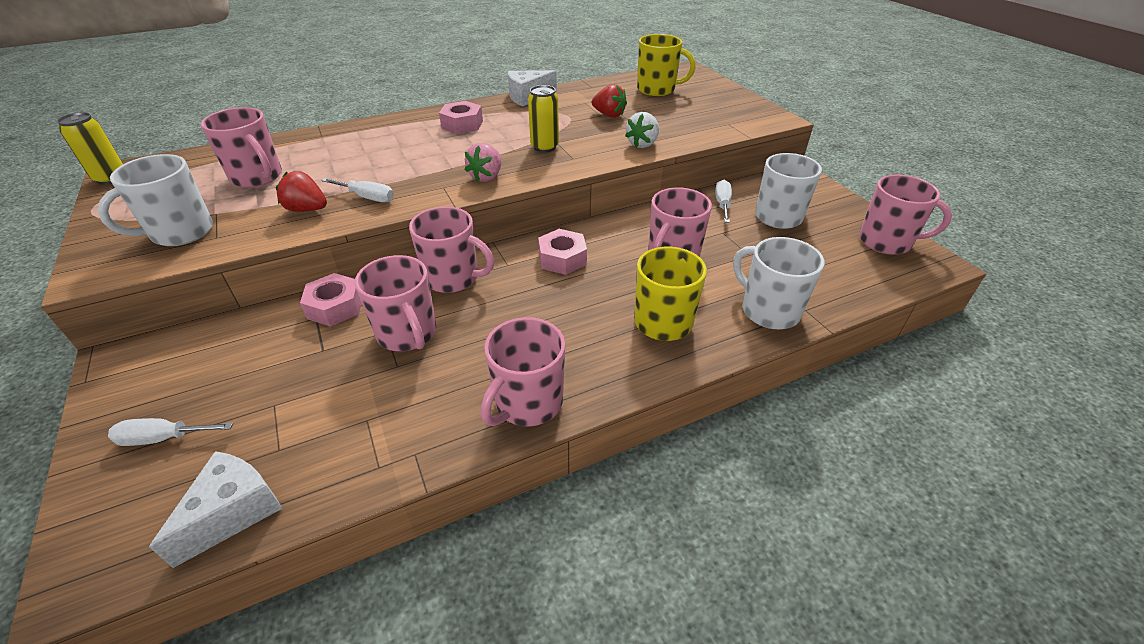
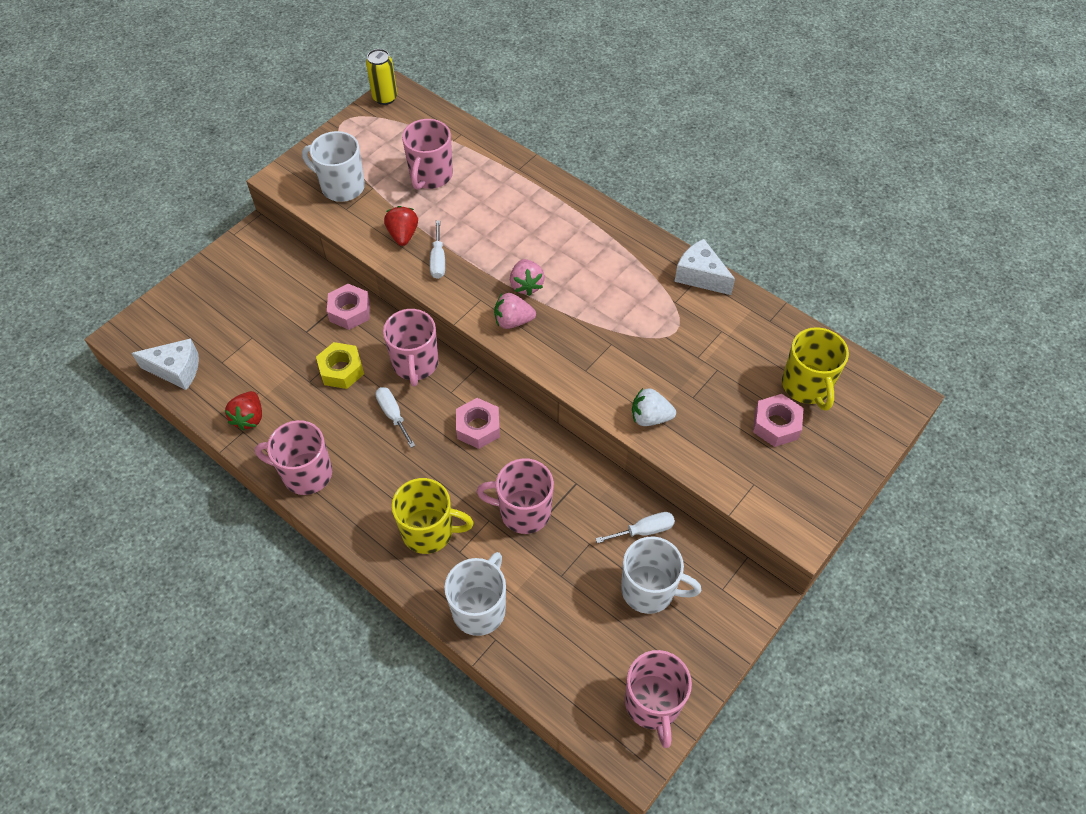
camera: 65 degrees right, 15 degrees up
white screwdriver [108,418,233,446] -> white screwdriver moved to [376,387,415,448]
pink mug [355,255,436,351] -> yellow nut [316,342,364,389]
pink nut [439,101,483,134] -> pink nut moved to [753,394,804,447]
yellow can [528,85,559,152] -> none
red strawberry [592,84,627,118] -> red strawberry moved to [225,391,262,431]
none -> pink strawberry [510,259,545,296]

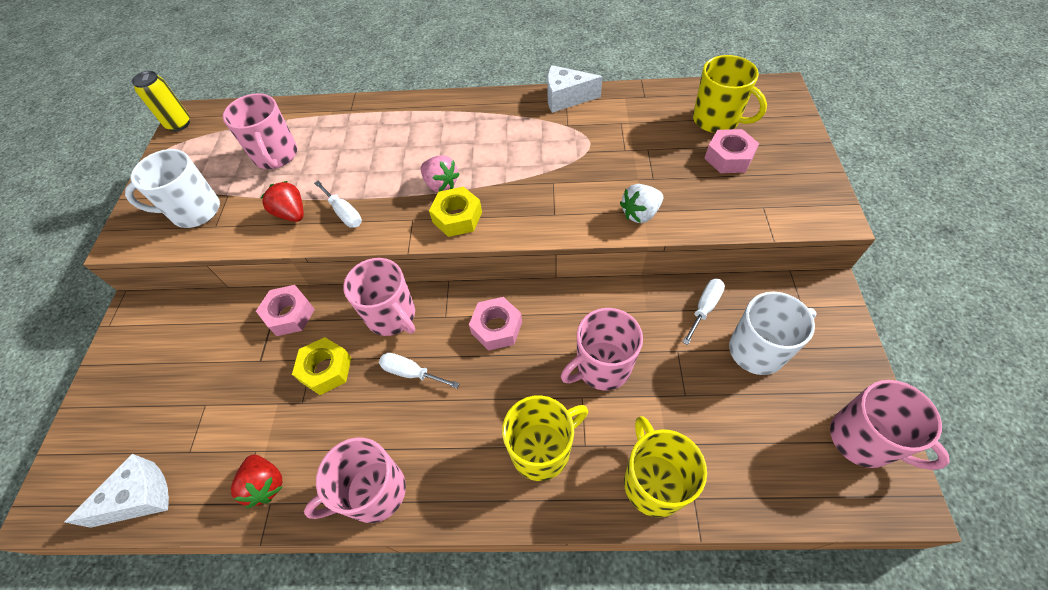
camera: 35 degrees left, 0 degrees up
white mug [444,552,506,636] -> yellow mug [624,416,707,518]
pink strawberry [494,293,536,329] -> yellow nut [429,187,482,237]

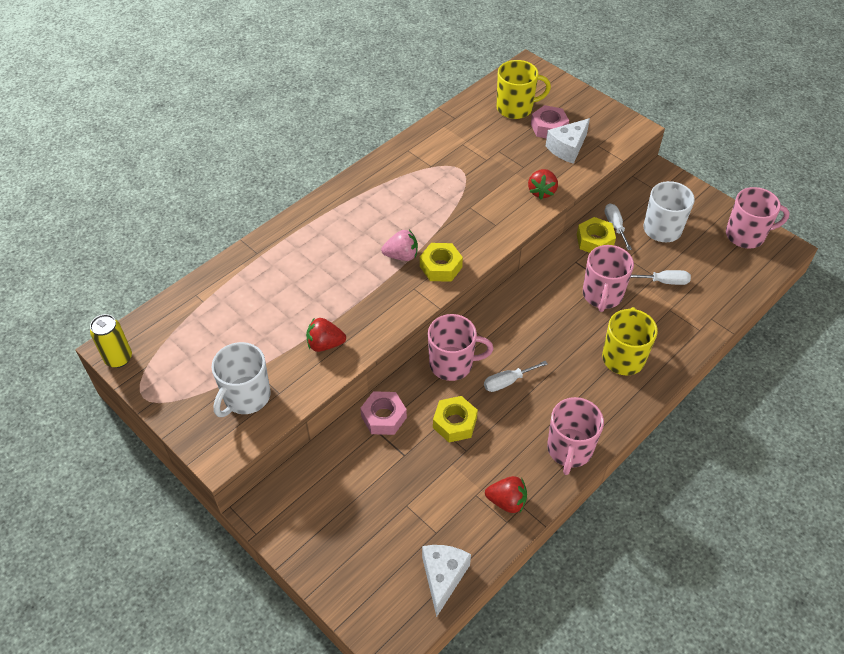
camera: 50 degrees left, 5 degrees down
pink mug [223,93,297,169] -> none
white screwdriver [314,181,362,228] -> white screwdriver moved to [630,270,691,285]
pink nut [469,297,522,351] -> none
white cheese [547,65,603,113] -> white cheese moved to [546,118,590,164]
white strawberry [620,184,663,223] -> red strawberry [528,169,558,199]
yellow mug [624,416,707,518] -> none
none -> yellow nut [577,217,616,253]

